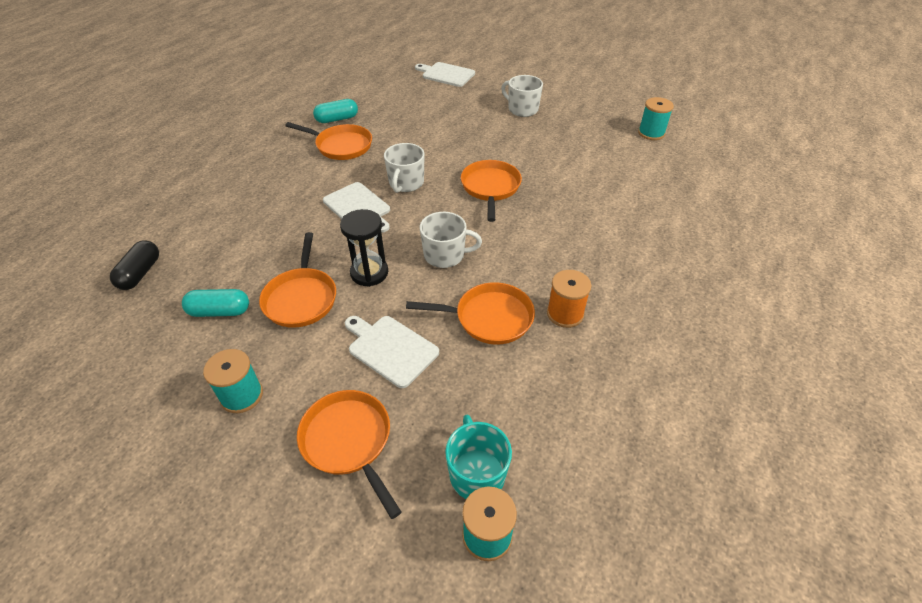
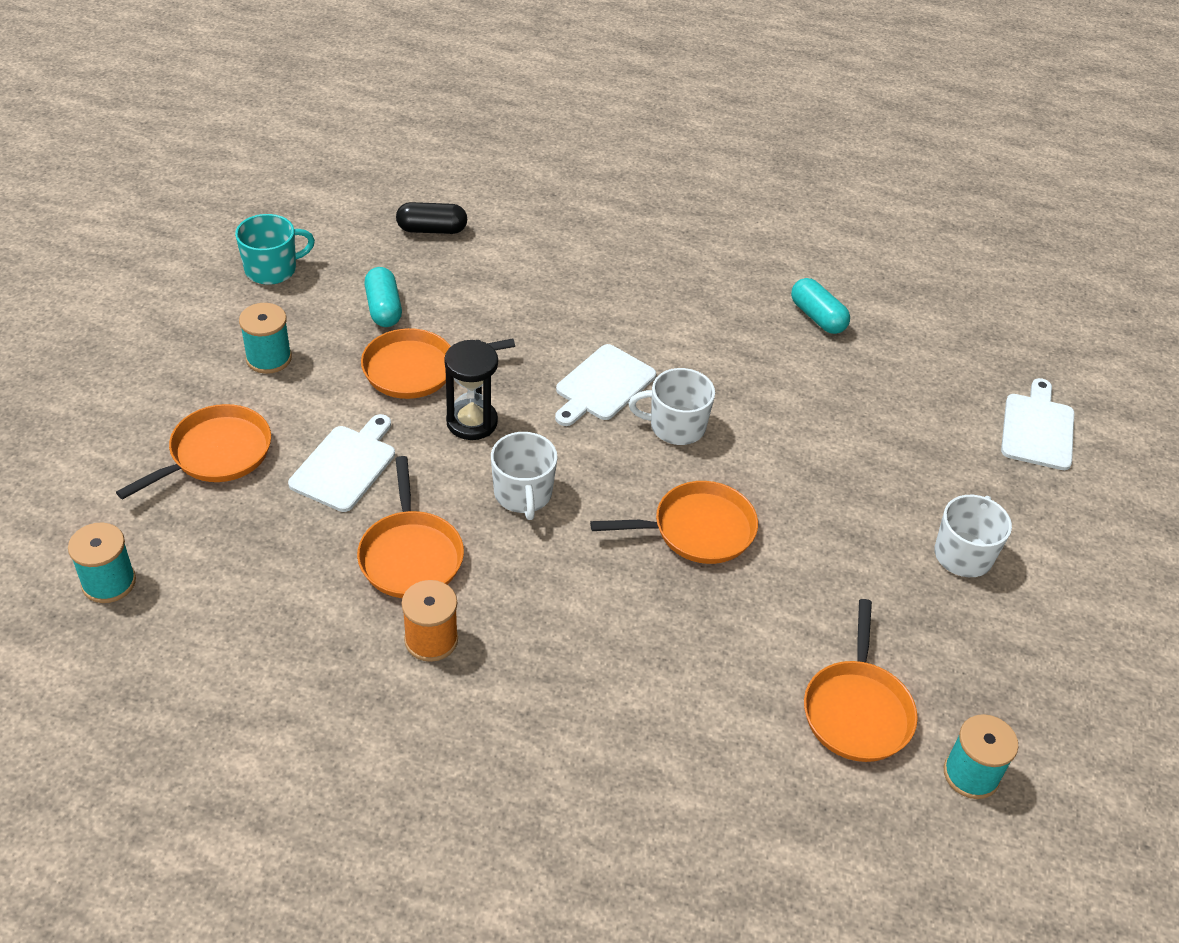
camera: 75 degrees right, 0 degrees up
orange pan [285,122,372,160] -> orange pan moved to [804,599,918,762]
turquoise mug [445,415,512,499] -> turquoise mug moved to [235,214,315,285]

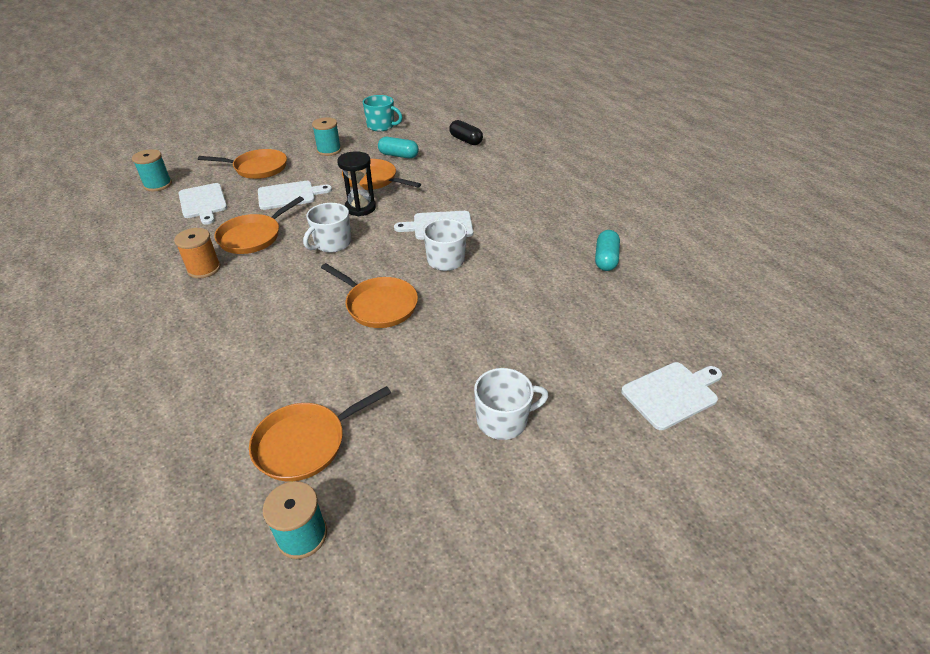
camera: 50 degrees right, 5 degrees down
turquoise capsule [364,267,402,327] -> turquoise capsule turned 75 degrees clockwise [378,137,419,159]
none -> white cutting board [178,183,227,225]

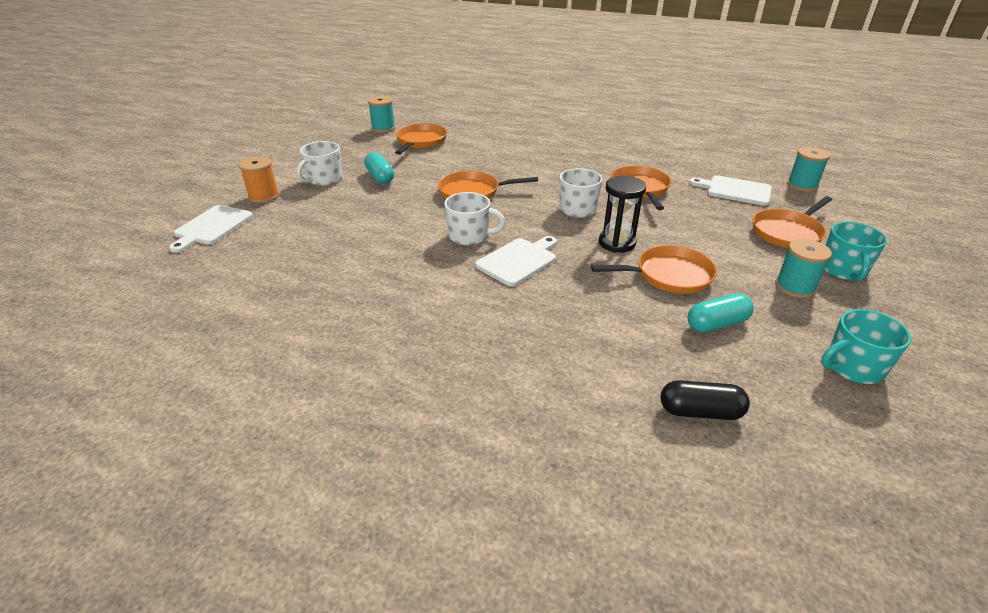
camera: 140 degrees right, 5 degrees down
orange spool [174,228,221,279] -> orange spool moved to [239,157,279,203]
white cutting board [258,181,332,210] -> none
turquoise capsule [595,230,620,271] -> turquoise capsule moved to [364,152,394,184]
none -> turquoise mug [825,222,887,281]

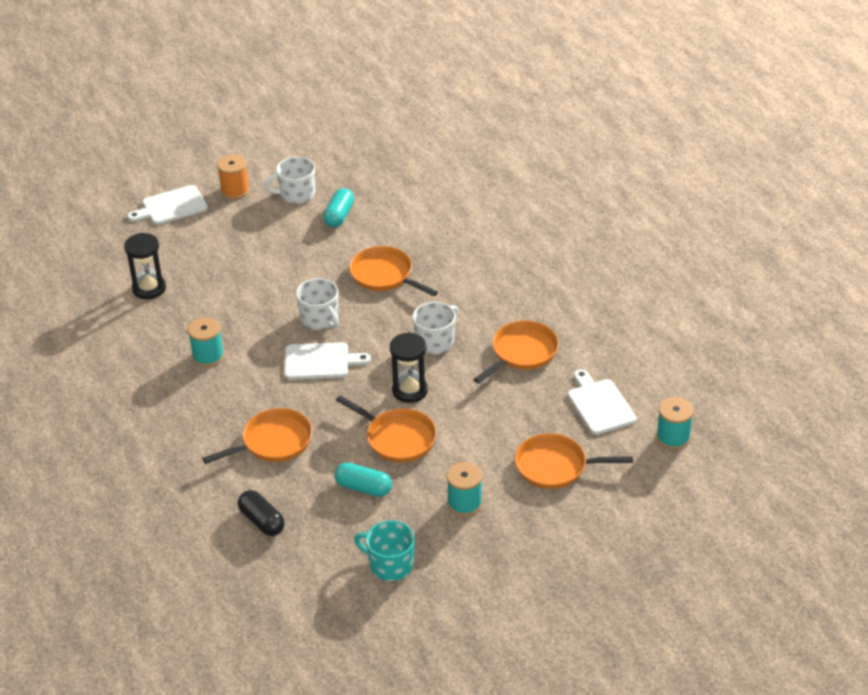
camera: 45 degrees right, 5 degrees up
turquoise spool [368,96,395,133] -> turquoise spool moved to [188,317,224,367]
orange pan [395,123,447,155] -> orange pan moved to [202,408,312,464]
turquoise mug [825,222,887,281] -> none
none -> black hourglass [124,233,166,299]

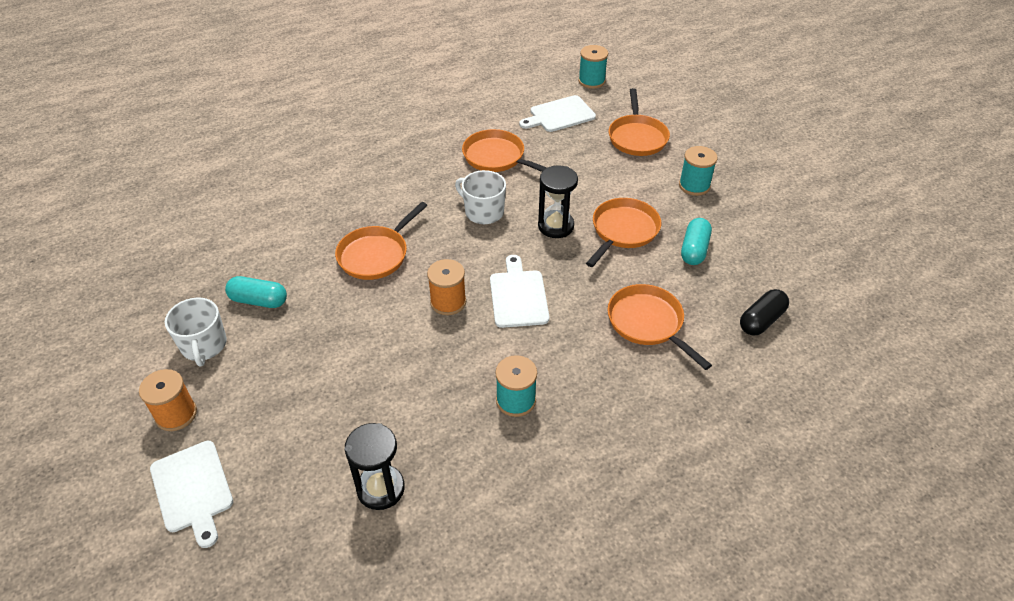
camera: 95 degrees left, 5 degrees up
white mug [296,278,339,330] -> orange spool [427,259,466,315]
turquoise mug [354,520,415,581] -> none

